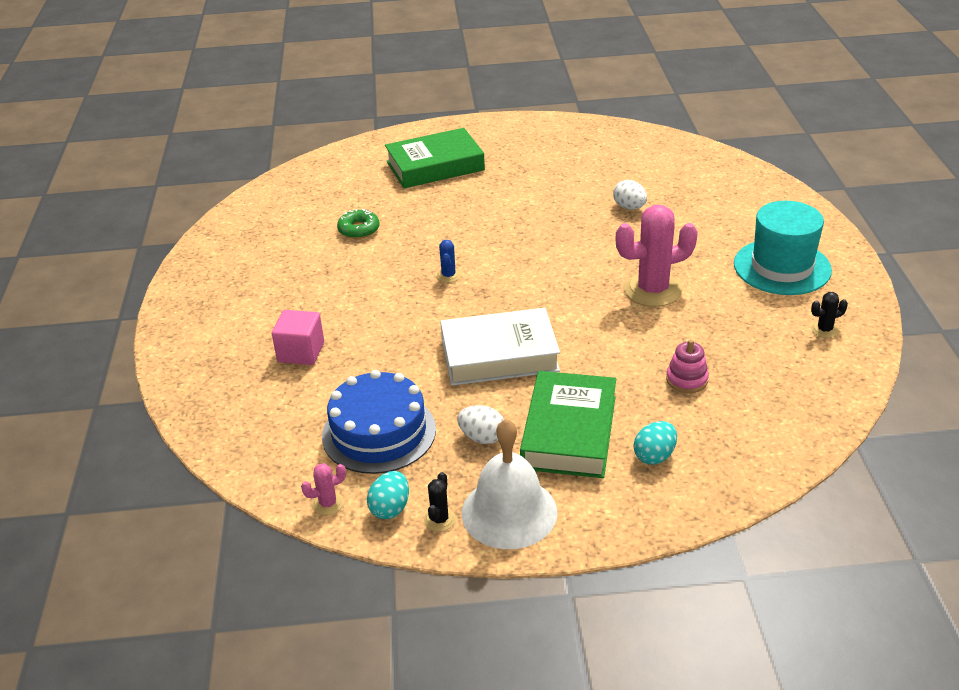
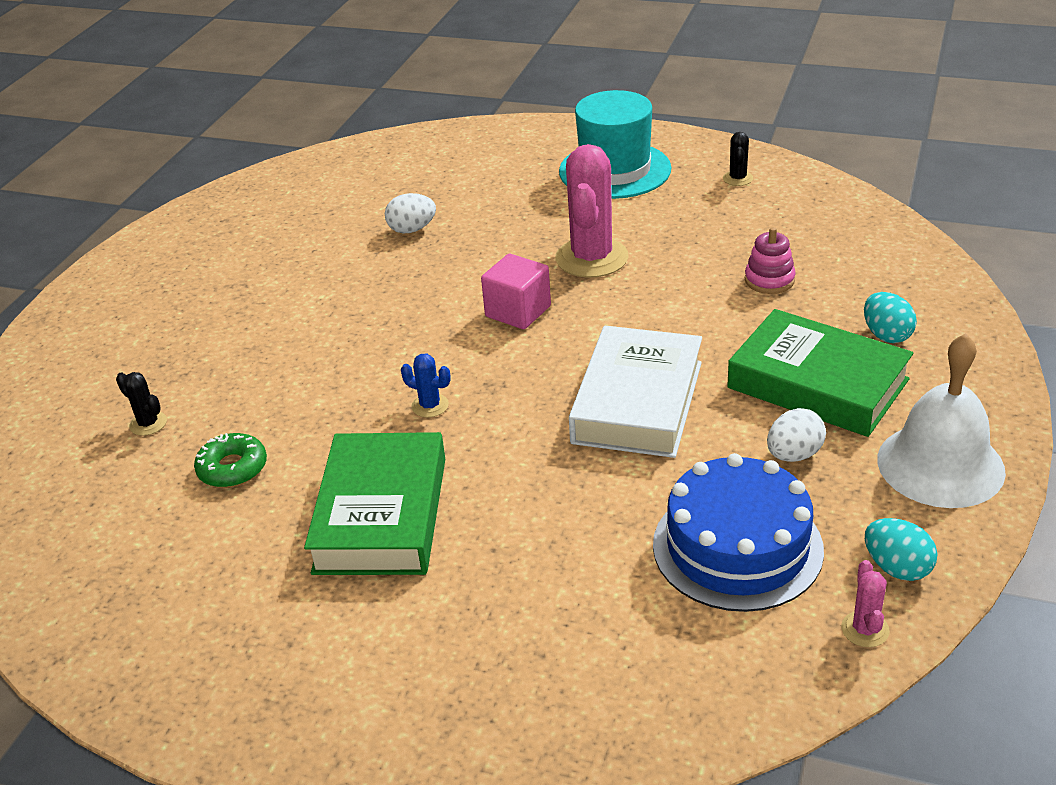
camera: 65 degrees left, 0 degrees up
pink cube [272,310,324,365] -> pink cube moved to [481,254,551,329]
green book [385,128,485,188] -> green book moved to [304,432,445,575]
black cactus [424,472,456,532] -> black cactus moved to [116,372,167,436]

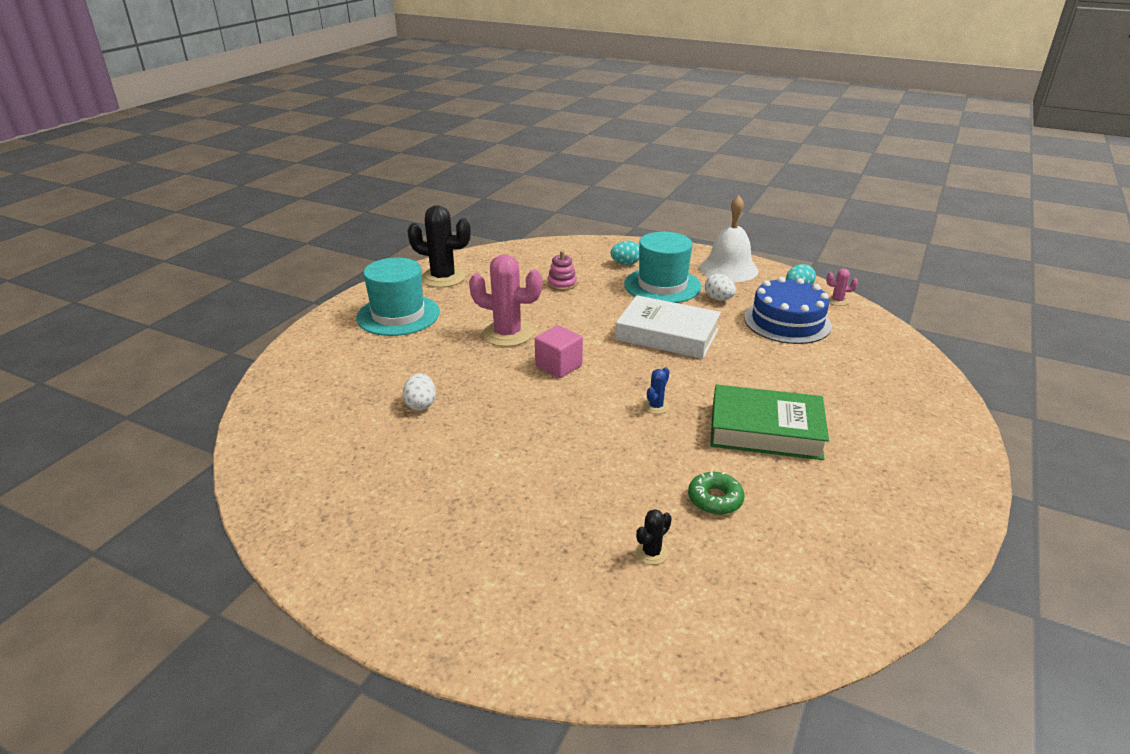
camera: 85 degrees left, 5 degrees down
black cactus [723,132,753,186] -> black cactus [407,205,471,288], size x2.25
green book [727,309,914,437] -> turquoise hat [624,232,701,303]

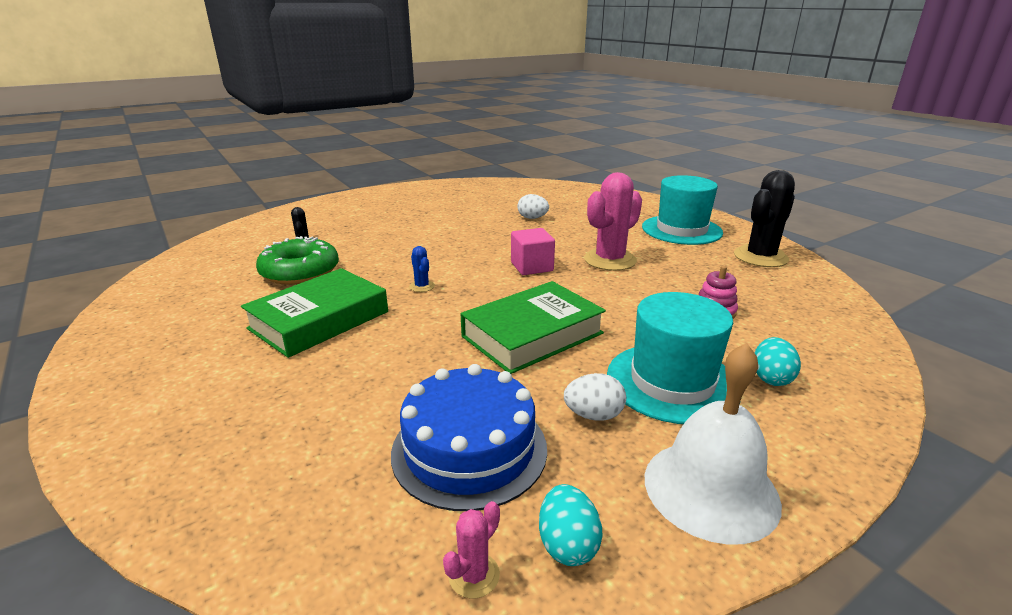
camera: 120 degrees right, 5 degrees down
white book [616,295,721,359] -> green book [461,281,606,374]
green donut [688,471,745,515] -> green donut [256,236,339,285], size x1.75

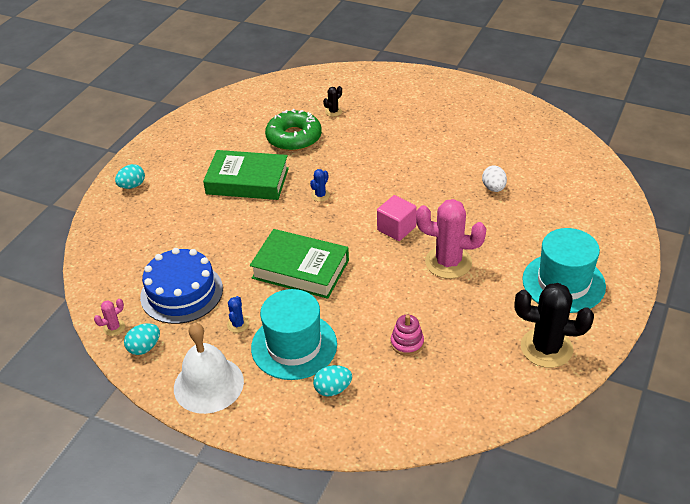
camera: 60 degrees right, 15 degrees up
pink cactus [443,501,500,598] -> pink cactus turned 45 degrees counterclockwise [94,299,125,336]
white egg [564,373,626,421] -> blue cactus [227,296,249,333]
none -> turquoise egg [115,164,145,189]

